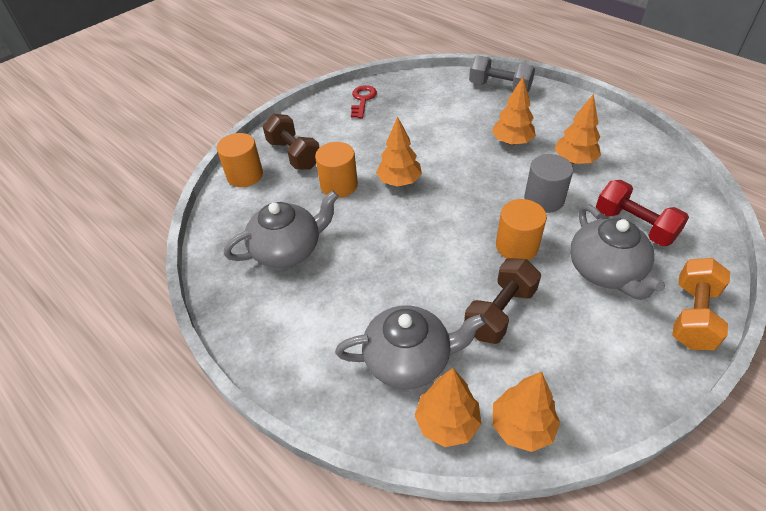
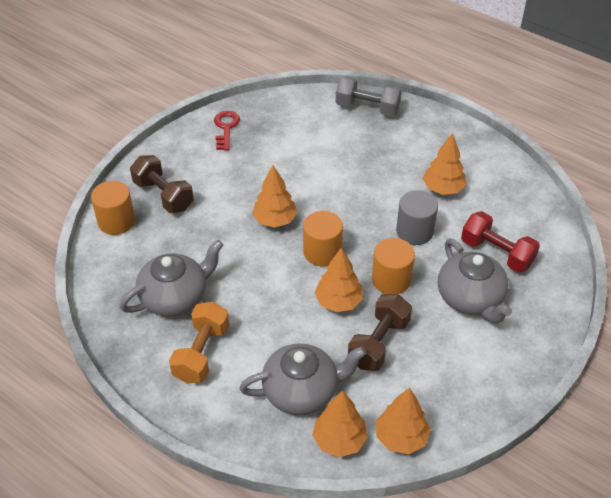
camera: 10 degrees left, 0 degrees up
orange cylinder [315,142,358,198] -> orange cylinder moved to [303,211,343,266]
orange tree [492,77,536,145] -> orange tree moved to [315,248,363,312]
orange dumbbell [672,258,730,350] -> orange dumbbell moved to [169,302,229,384]

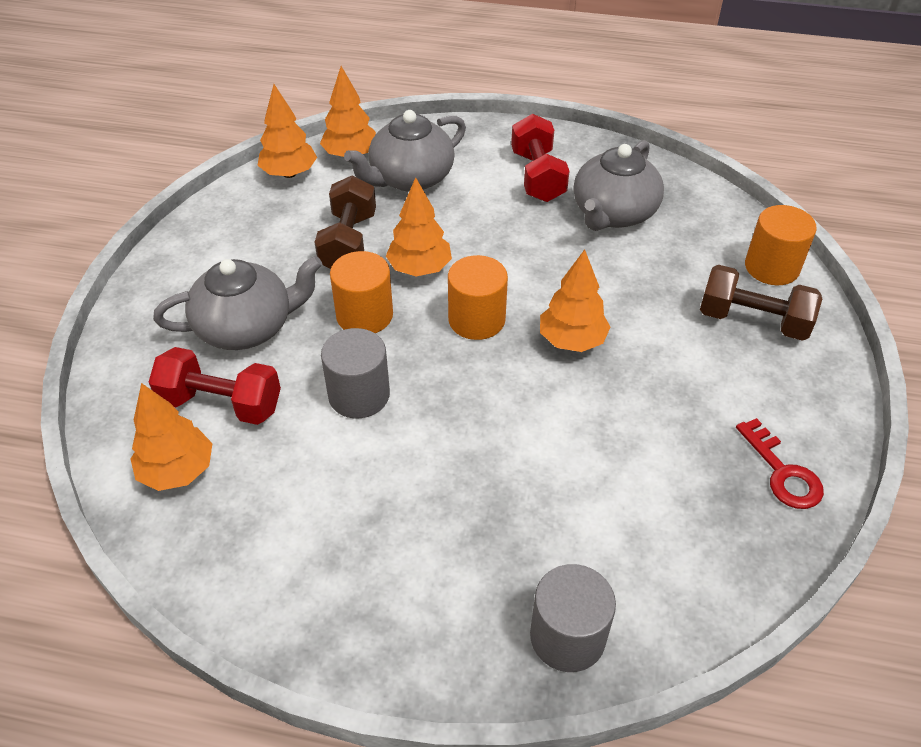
camera: 155 degrees right, 0 degrees up
orange dumbbell [169,302,229,384] -> red dumbbell [511,114,570,202]
grey dumbbell [336,76,402,116] -> grey cylinder [530,564,616,672]
orange tree [423,133,466,195] -> orange tree moved to [131,383,213,491]
grey teapot [438,239,512,324] -> grey teapot turned 120 degrees clockwise [153,256,323,350]

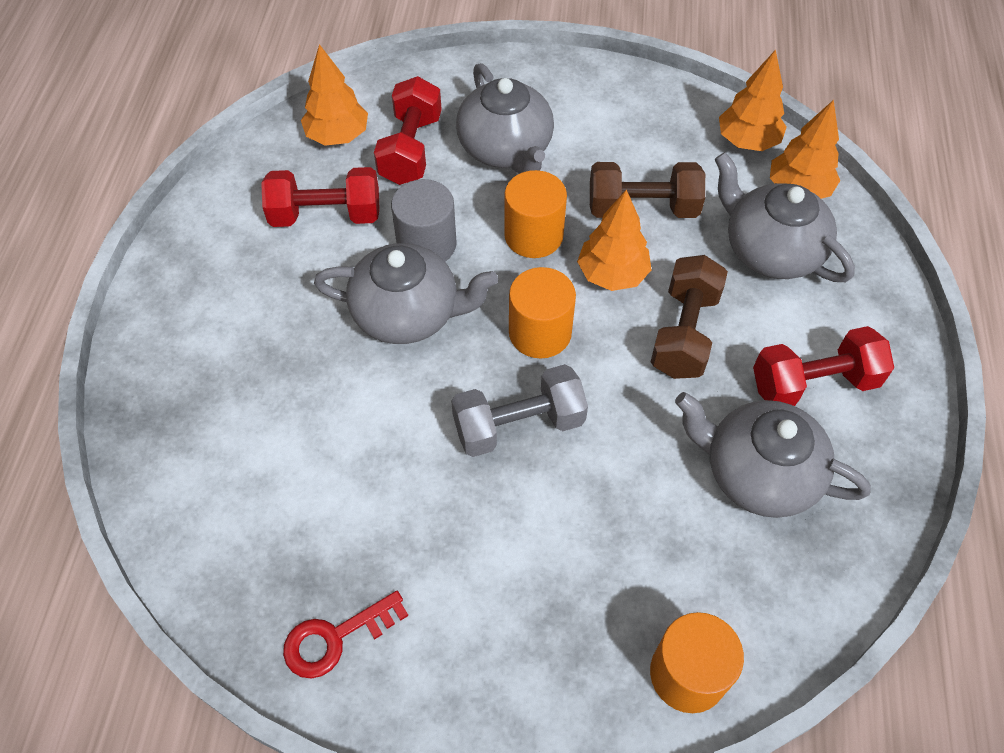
camera: 85 degrees right, 10 degrees up
grey cylinder [530,564,616,672] -> none
orange tree [540,249,611,352] -> grey dumbbell [451,364,588,457]
brown dumbbell [700,265,822,341] -> brown dumbbell moved to [651,255,728,379]
none -> red dumbbell [261,167,380,227]
none -> grey teapot [314,243,498,344]

